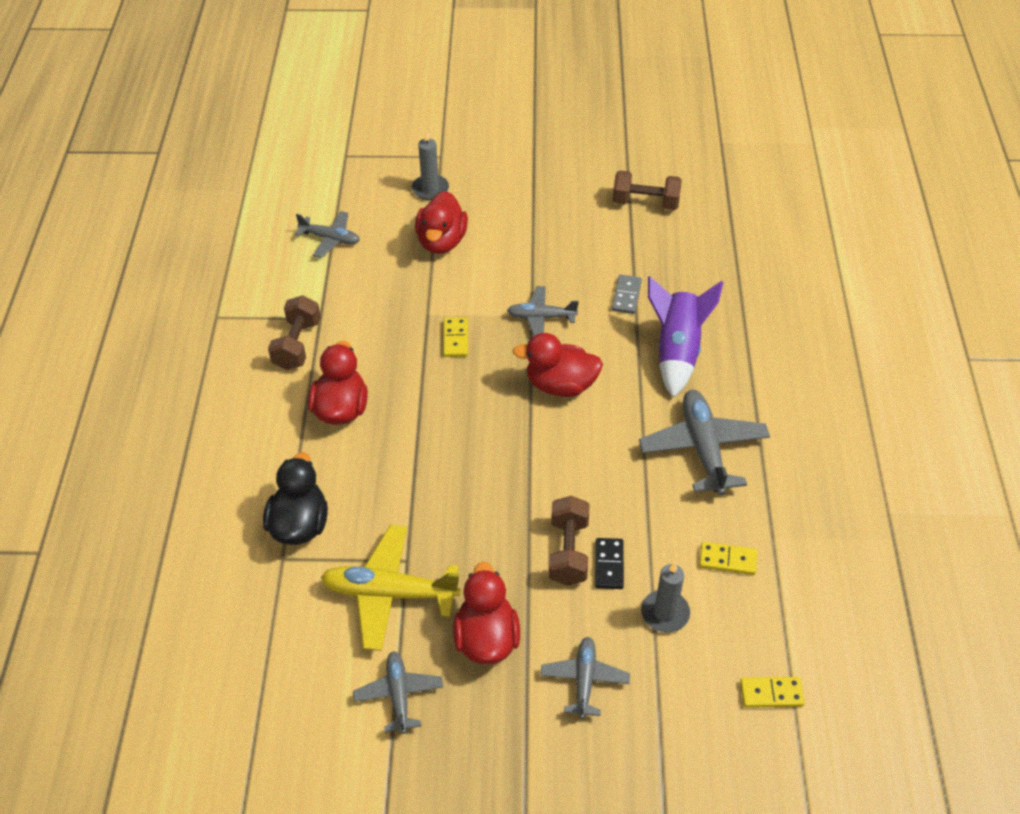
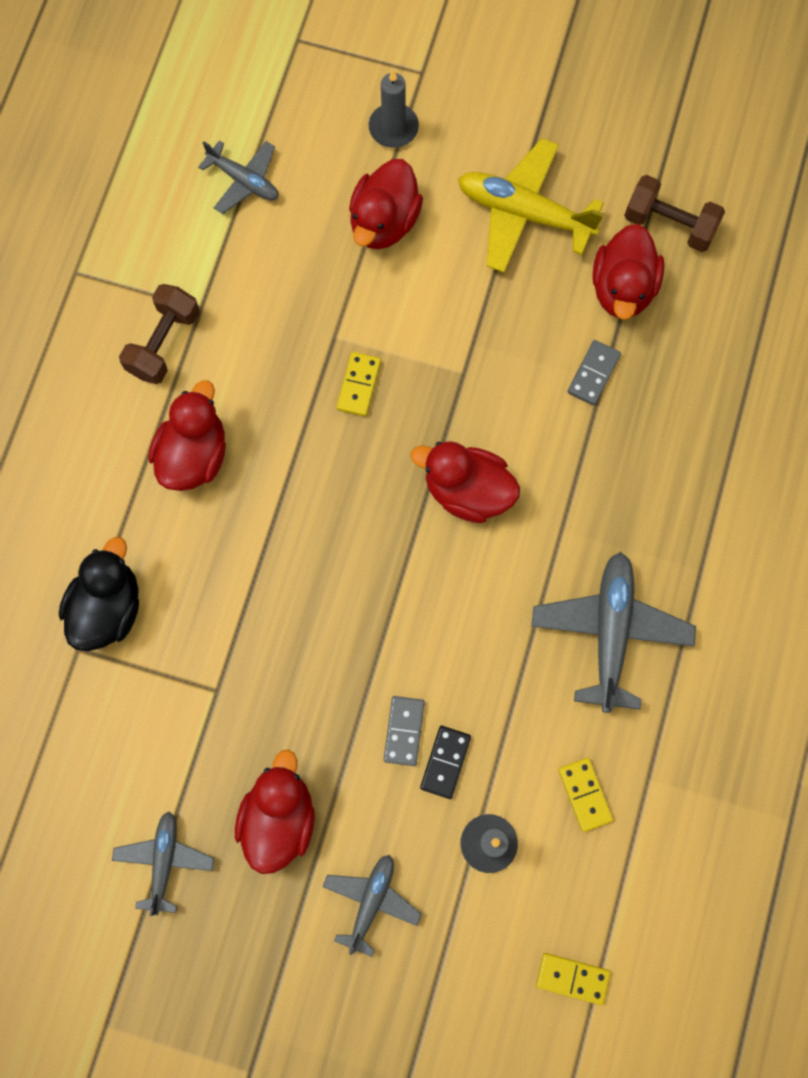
camera: 15 degrees right, 25 degrees up
yellow plane [321,525,461,651] -> yellow plane moved to [458,138,604,273]
grey plane [507,286,579,336] -> none
brown dumbbell [549,496,589,586] -> grey domino [384,696,425,766]
purple rocket [648,276,723,398] -> none
yellow domino [699,542,757,575] -> yellow domino turned 45 degrees clockwise [558,758,613,832]
none -> red duck [592,224,664,320]

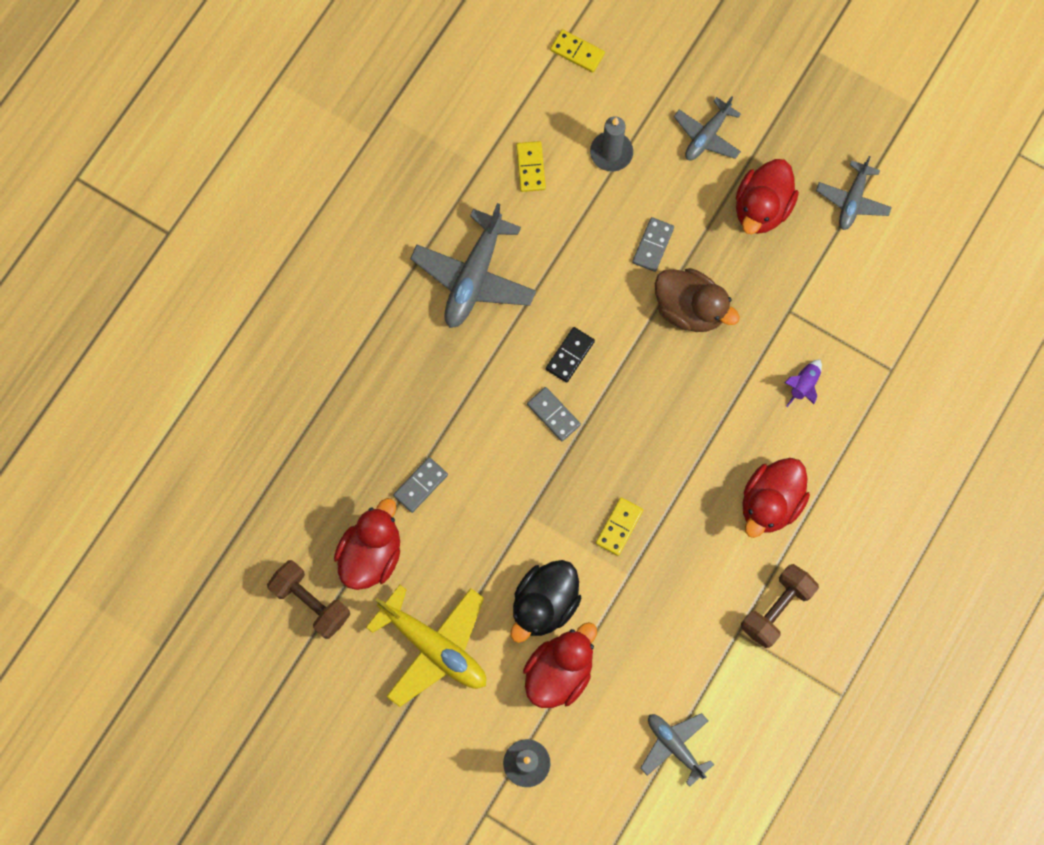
camera: 165 degrees left, 0 degrees up
black duck [59,537,139,651] -> black duck moved to [510,560,582,643]
red duck [411,441,520,523] -> grey domino [527,387,581,441]
black domino [420,726,471,799] -> black domino moved to [546,327,595,383]
none -> brown duck [655,268,740,332]
none -> purple rocket [785,359,822,407]

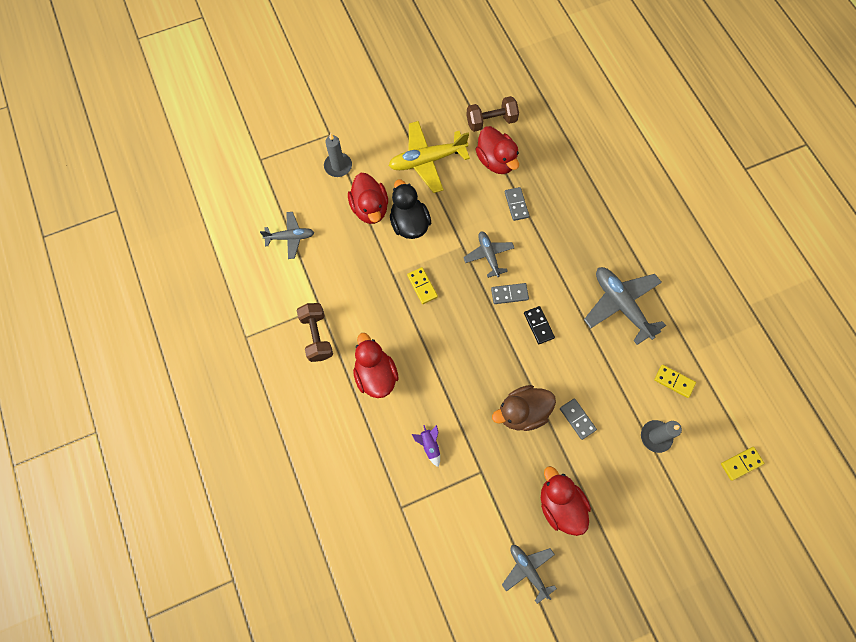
camera: 125 degrees right, 5 degrees down
grey plane [674,96,741,160] -> grey plane moved to [463,231,514,278]

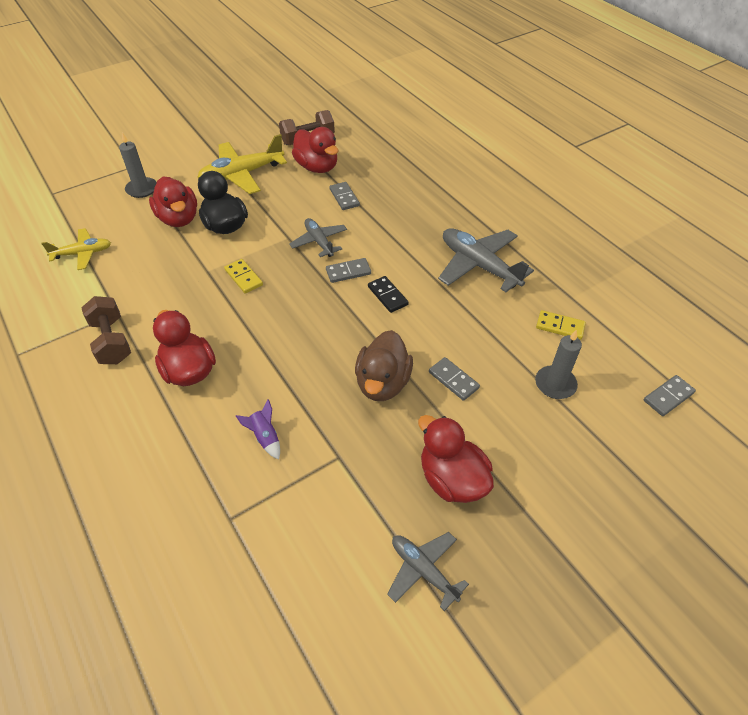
camera: 10 degrees left, 20 degrees down
grey plane [260,212,315,259] -> yellow plane [41,228,111,270]
brown duck [492,385,556,431] -> brown duck turned 45 degrees counterclockwise [355,330,413,401]
yellow domino [721,447,764,481] -> grey domino [644,375,696,416]

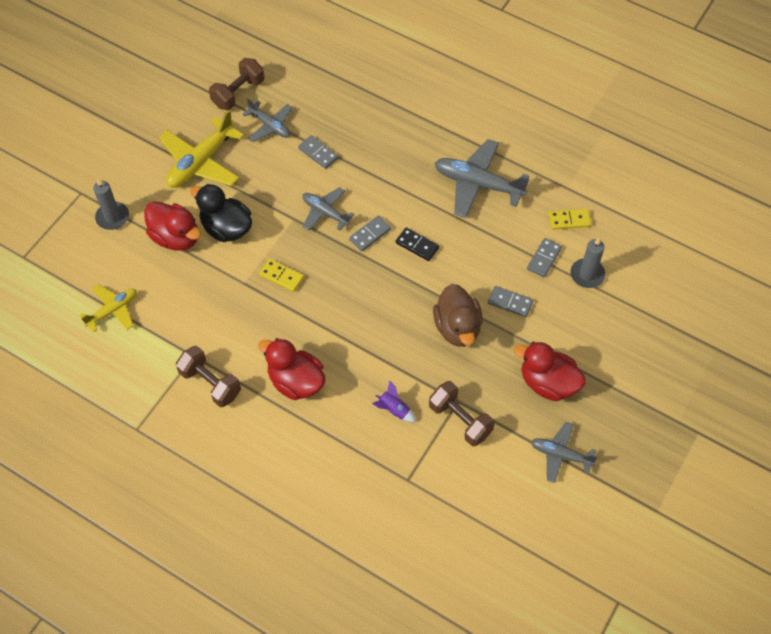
camera: 25 degrees left, 10 degrees up
red duck [292,127,339,173] -> grey plane [242,98,292,142]
grey domino [644,375,696,416] -> grey domino moved to [527,238,562,277]
none -> brown dumbbell [429,381,495,446]

